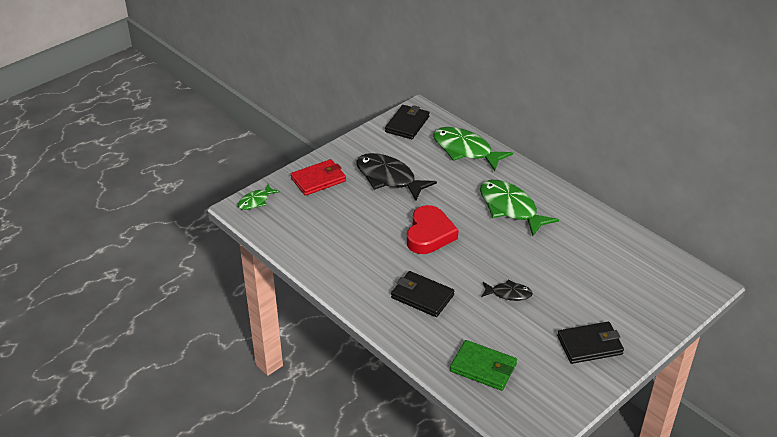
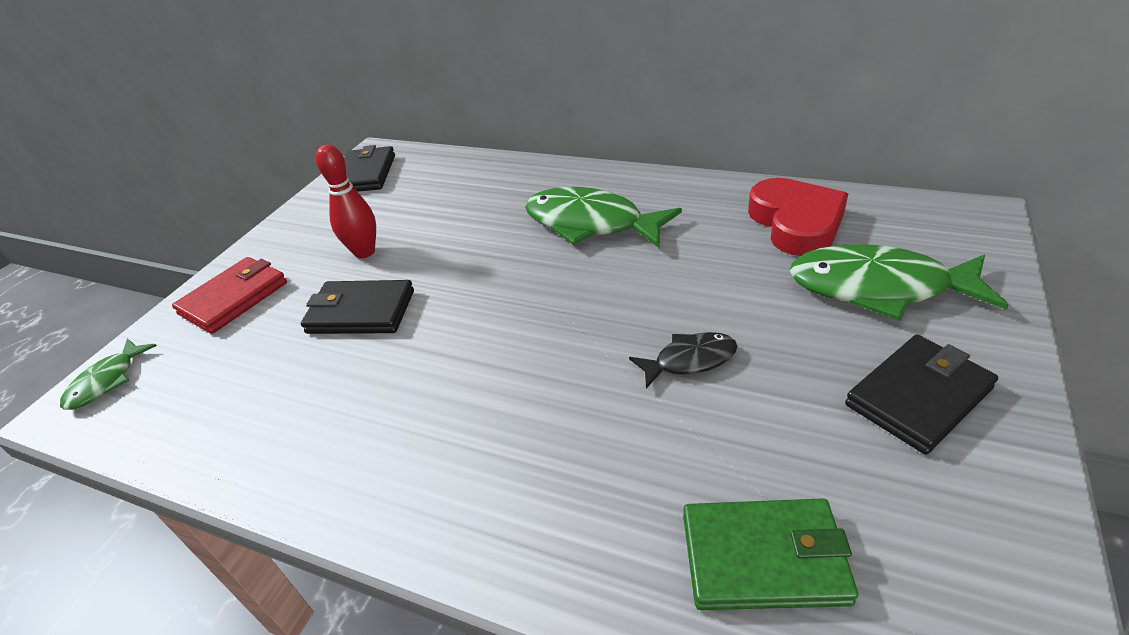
camera: 20 degrees left, 0 degrees up
black fish [356,153,437,201] -> red bowling pin [316,144,376,258]
black wallet [391,271,454,317] -> black wallet moved to [301,280,414,334]
red heart [407,205,458,254] -> red heart moved to [748,178,848,256]
green fish [433,127,513,171] -> green fish moved to [789,244,1009,321]

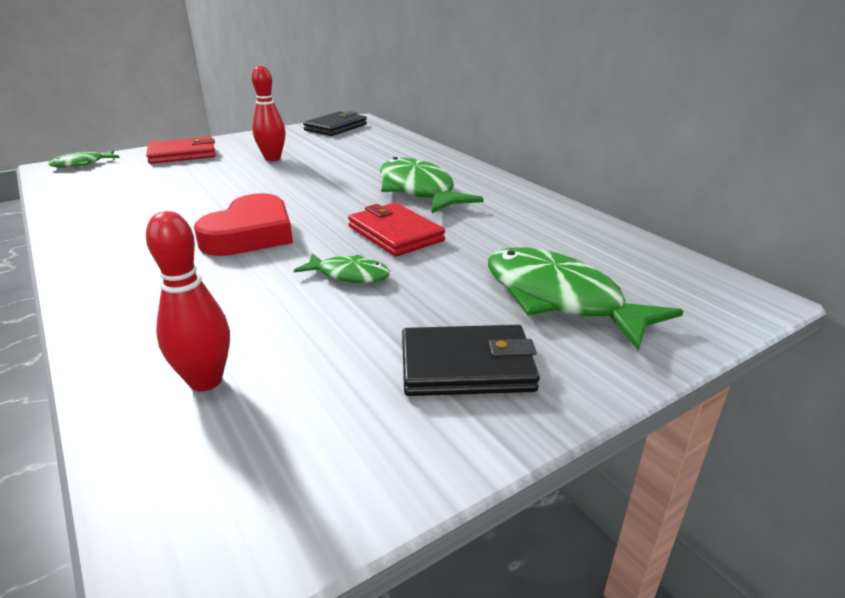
camera: 30 degrees right, 10 degrees down
black wallet [301,280,414,334] -> none
black fish [629,332,738,389] -> green fish [294,253,390,283]
green wallet [683,498,858,610] -> red bowling pin [146,211,230,391]
red heart [748,178,848,256] -> red heart moved to [194,193,293,256]
none -> red wallet [348,203,445,257]

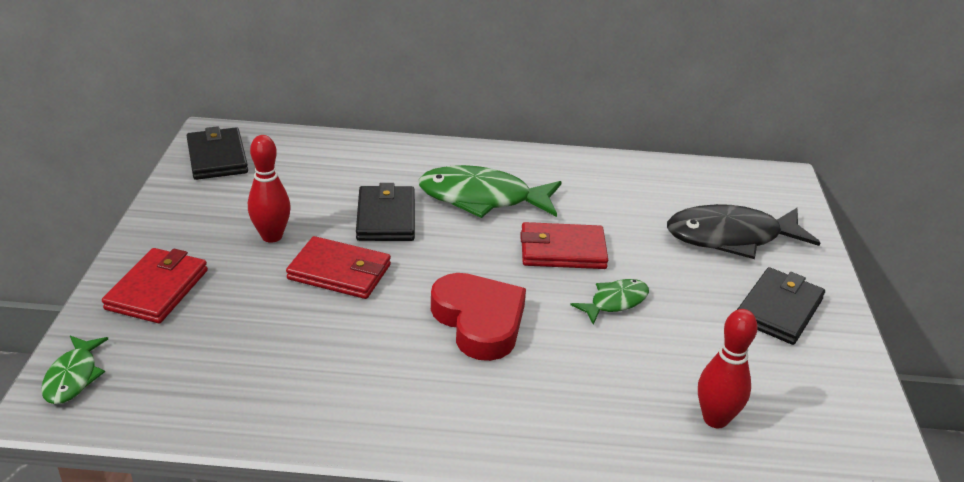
camera: 55 degrees left, 5 degrees up
green fish [488,247,683,351] -> black fish [667,204,820,259]
none -> red wallet [286,236,391,299]
none -> black wallet [356,183,415,241]

